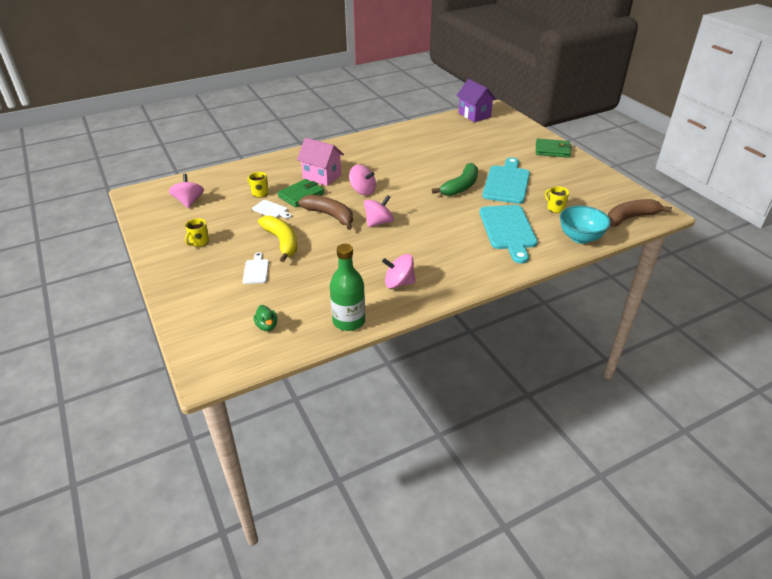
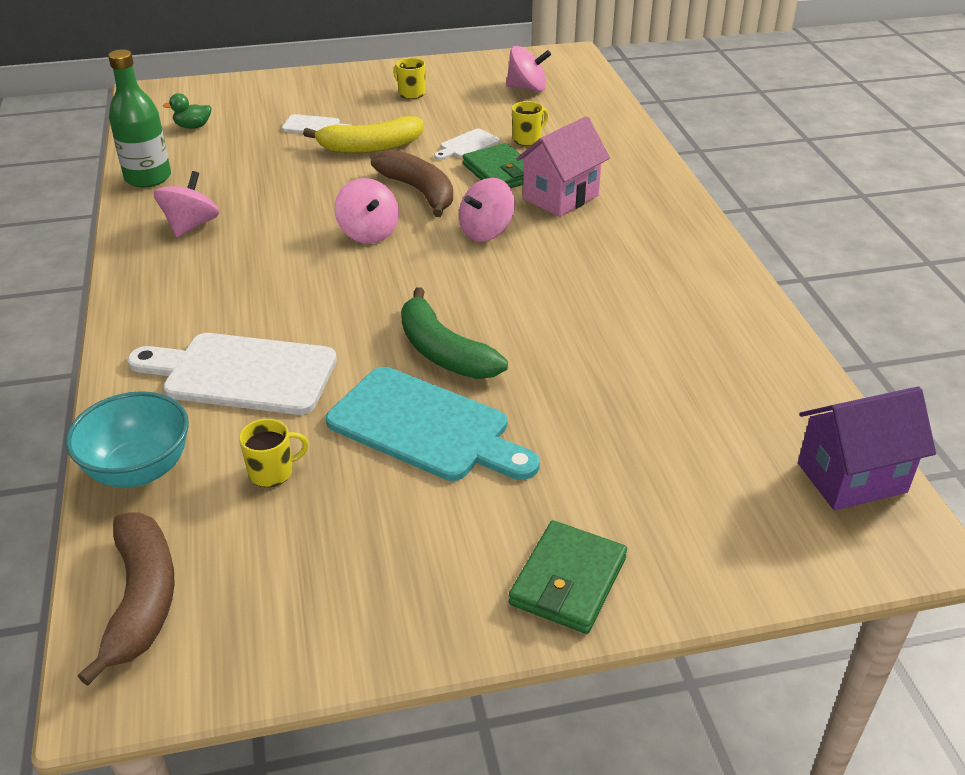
camera: 105 degrees right, 0 degrees up
brown banana [298,195,353,230] -> brown banana turned 90 degrees counterclockwise [371,150,453,217]
turquoise cutting board [480,205,538,264] -> white cutting board [128,333,337,415]

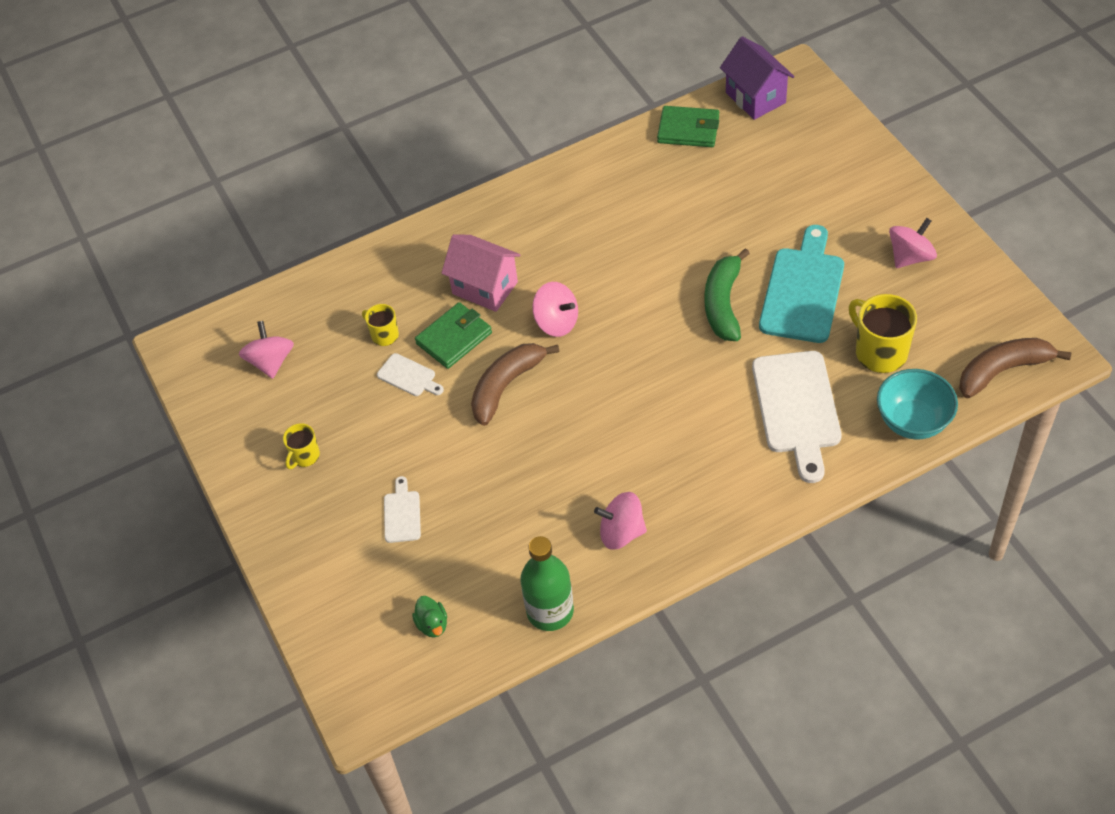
camera: 100 degrees left, 15 degrees up
yellow mug [239,419,309,487] -> yellow mug [849,294,917,373], size x1.80
yellow banana [303,116,423,153] -> none
pink spinning top [335,178,399,244] -> pink spinning top moved to [889,218,937,268]
green banana [401,287,508,379] -> green banana turned 150 degrees clockwise [705,248,750,341]
green wallet [509,520,627,634] -> green wallet moved to [657,106,719,147]

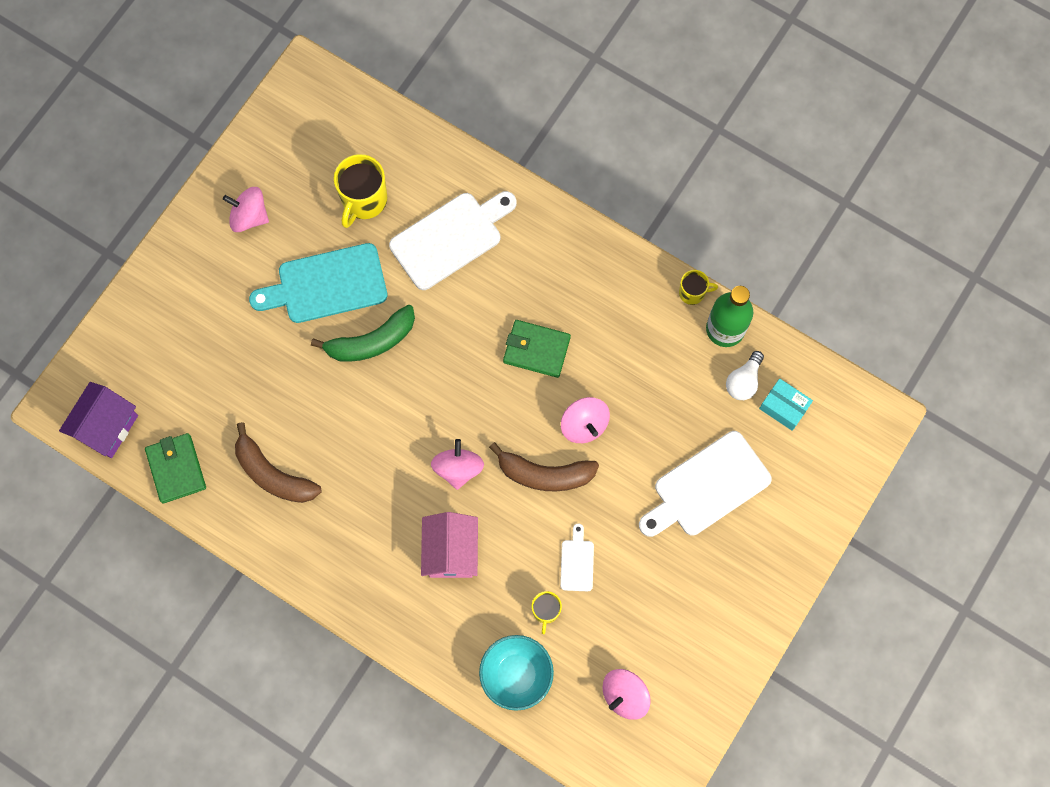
camera: 125 degrees left, 20 degrees up
yellow mug [283,423,320,469] -> yellow mug moved to [679,270,718,305]
white cutting board [384,476,421,543] -> white cutting board [639,431,772,537], size x2.10
green duck [412,596,447,638] -> turquoise box [759,378,813,431]
green wallet [415,302,492,369] -> green wallet moved to [503,320,571,378]
pink spinning top [594,492,647,550] -> pink spinning top moved to [561,397,610,443]
turquoise bowl [877,369,958,440] -> turquoise bowl moved to [479,635,554,711]
brown banana [959,338,1072,398] -> brown banana moved to [235,422,321,503]
none -> white light bulb [726,351,764,400]

